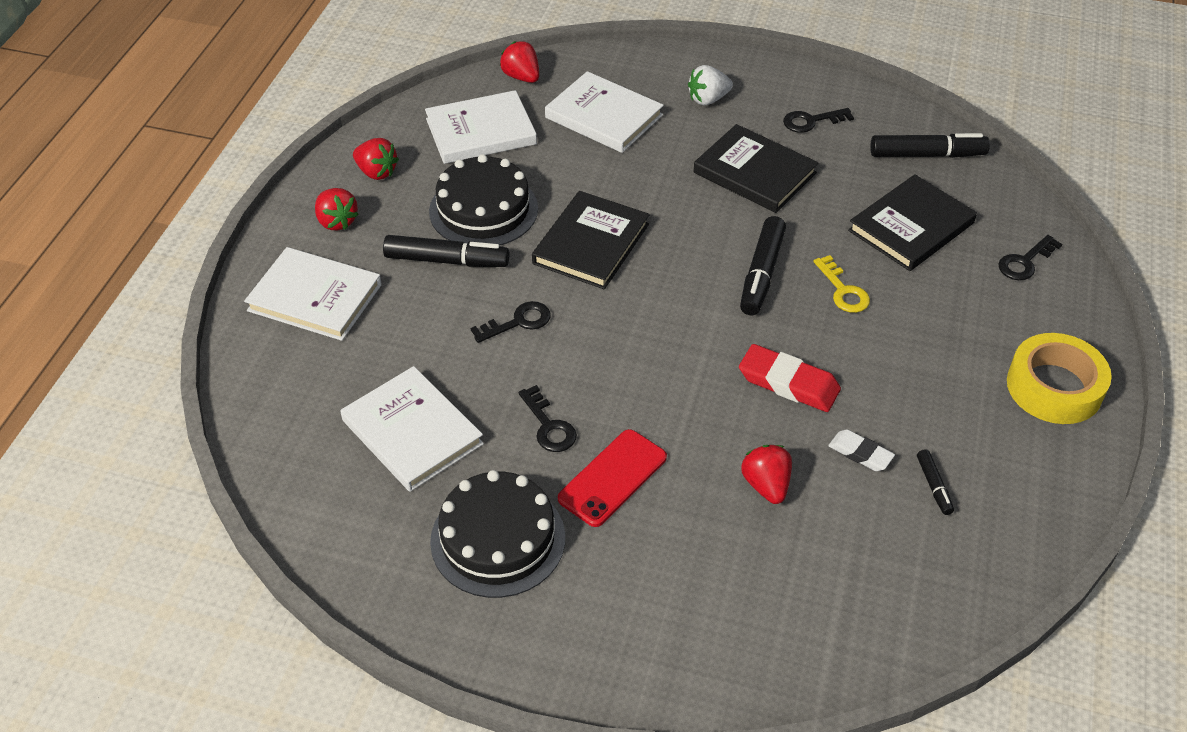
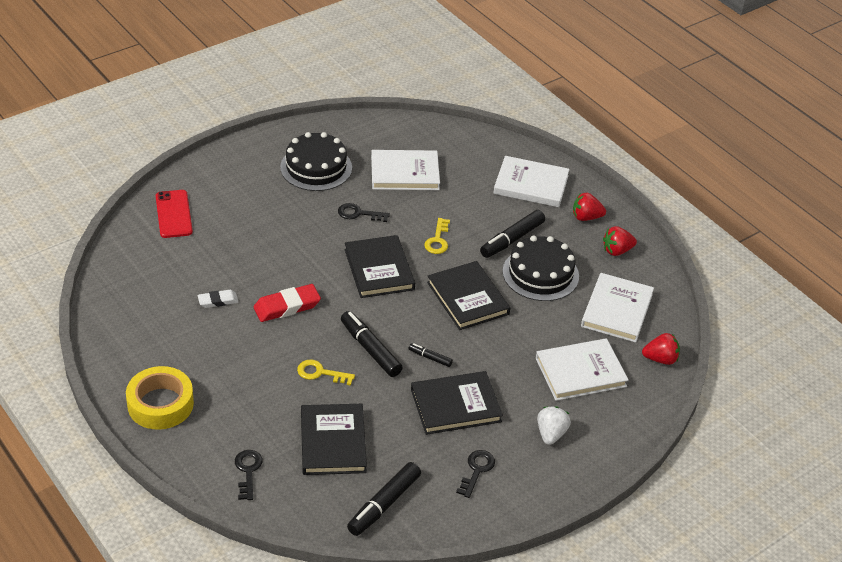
camera: 125 degrees right, 5 degrees down
white book [244,247,382,341] -> white book turned 45 degrees clockwise [494,156,570,207]
black key [471,301,551,343] -> yellow key [424,218,450,254]
red phone [558,429,667,527] -> red phone moved to [156,190,193,238]
red strawberry [741,445,792,504] -> none
black marker [917,449,954,515] -> black marker moved to [408,343,453,367]
none -> black book [345,235,415,298]

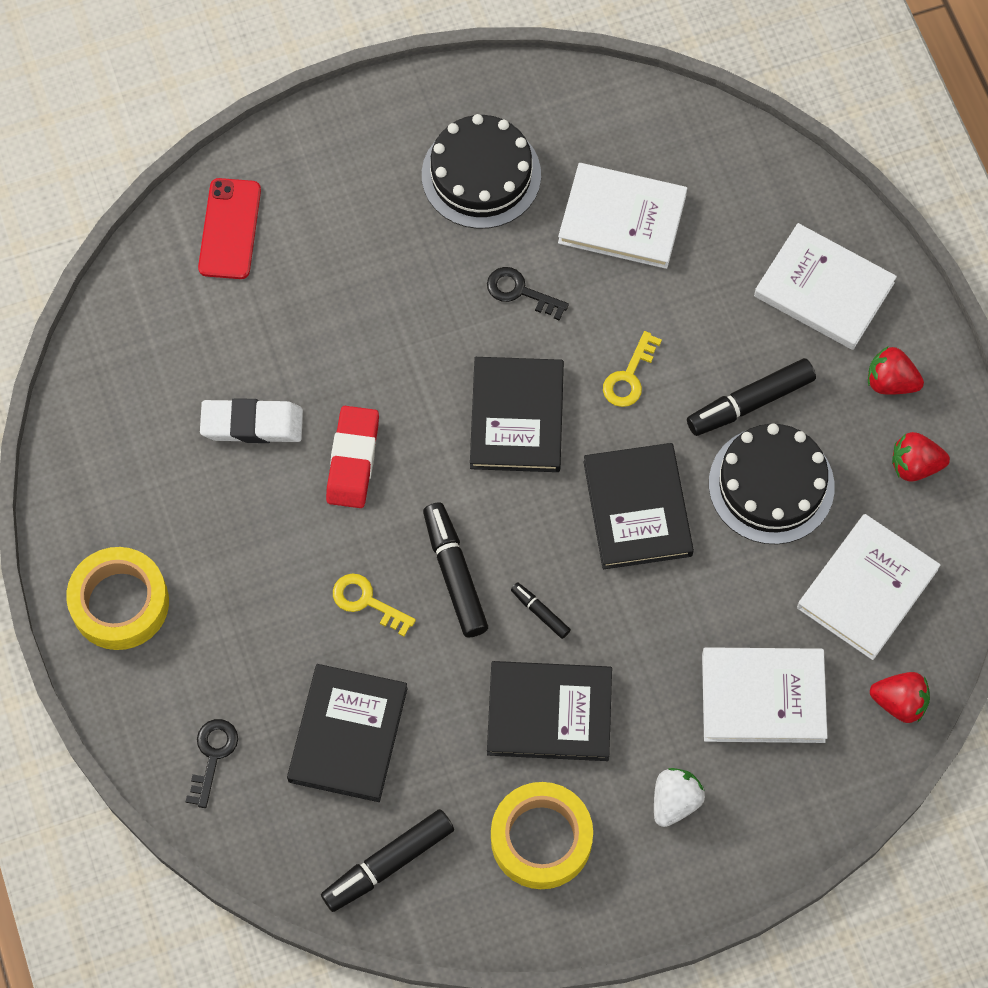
camera: 20 degrees right, 25 degrees up
white eraser [198,290,238,308] -> white eraser [200,398,303,443], size x1.65
red eraser [254,284,321,322] -> red eraser turned 75 degrees counterclockwise [326,406,379,508]
black key [456,450,495,498] -> yellow tape [491,782,593,889]

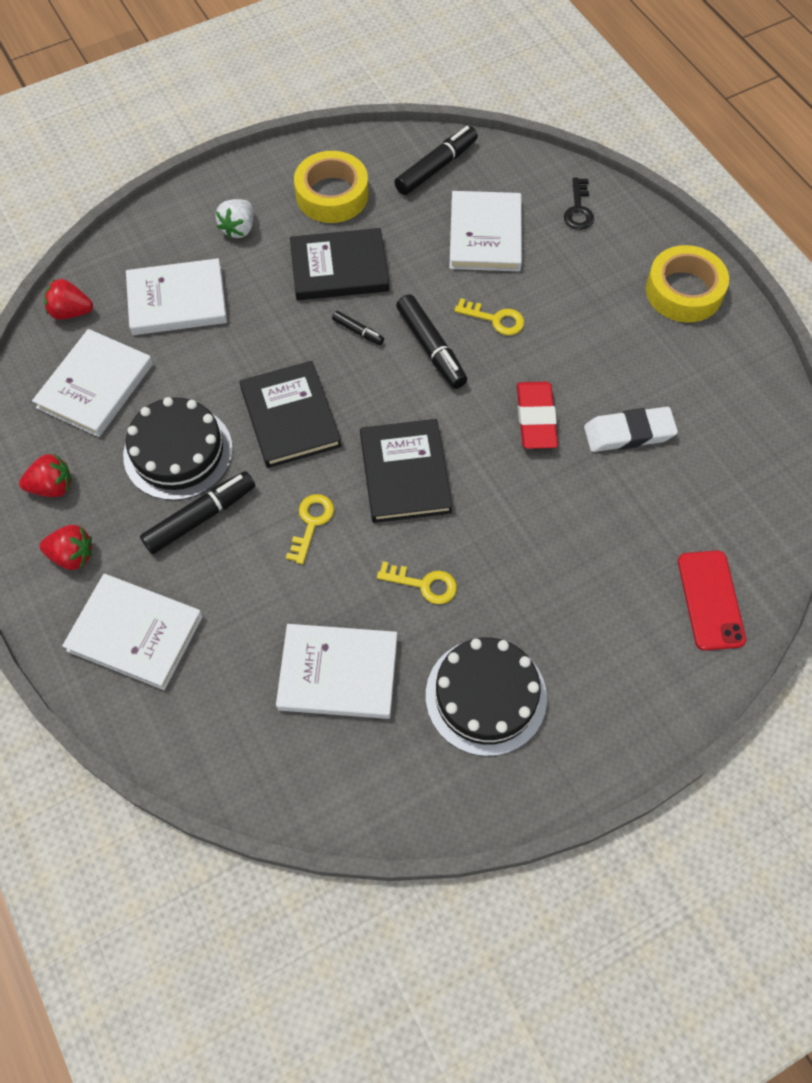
camera: 170 degrees right, 5 degrees down
black book [287,664,408,802] -> white book [449,191,522,271]
black key [487,267,569,321] -> yellow key [377,561,457,604]

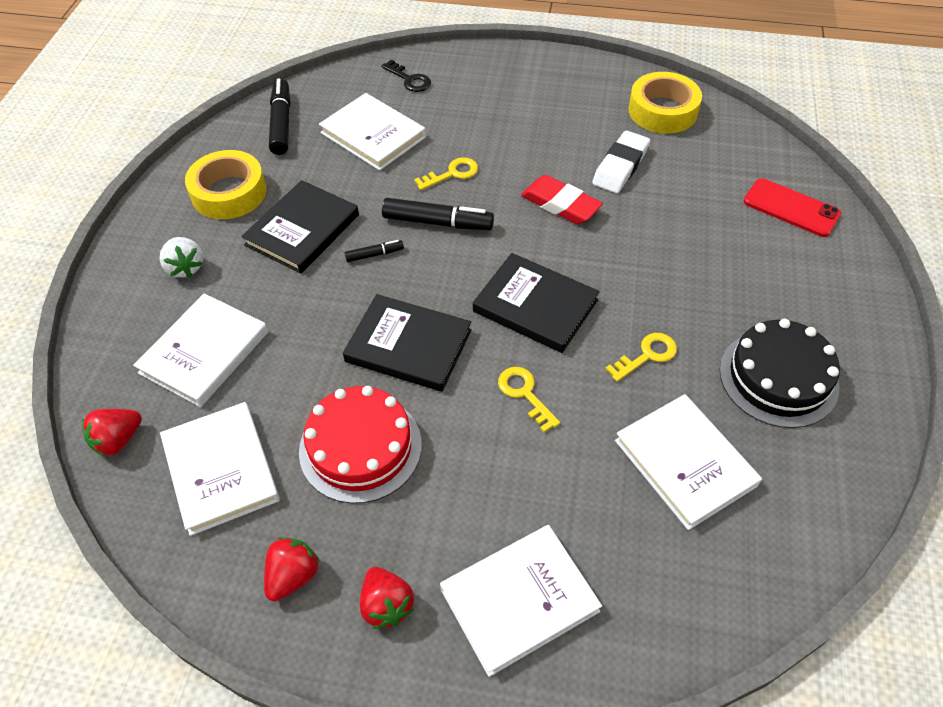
camera: 50 degrees left, 10 degrees down
red strawberry [39,525,92,570] -> red strawberry turned 105 degrees clockwise [360,567,414,629]
black cake [123,397,233,500] -> red cake [299,386,422,504]
black marker [140,471,255,554] -> none
white book [276,624,397,719] -> white book turned 75 degrees counterclockwise [615,394,762,530]
yellow tape [646,245,729,322] -> yellow tape moved to [628,72,702,134]

